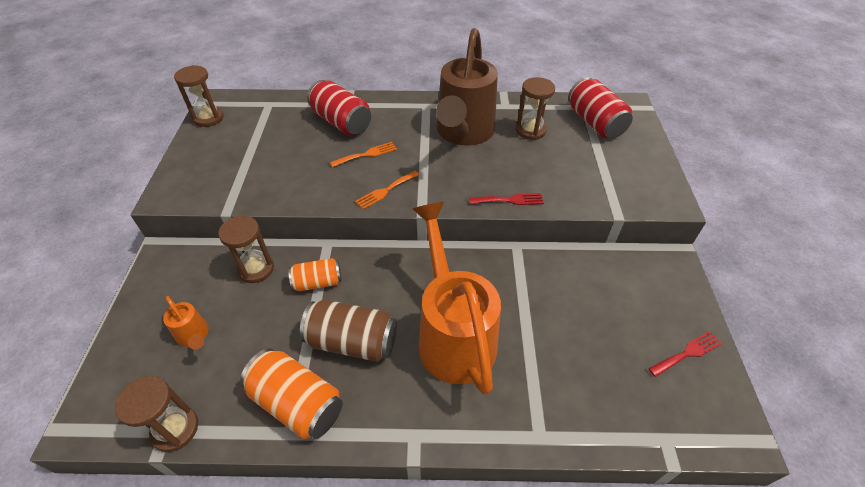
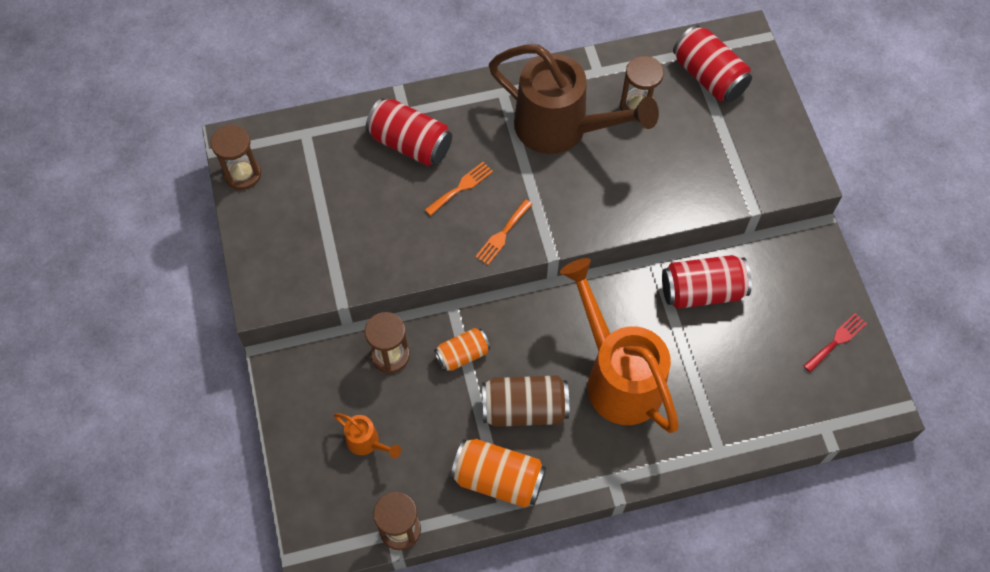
camera: 15 degrees left, 15 degrees up
brown watering can [436,28,498,146] -> brown watering can turned 60 degrees counterclockwise [489,45,659,154]
red fork [469,193,544,205] -> none
none -> red can [662,255,752,309]

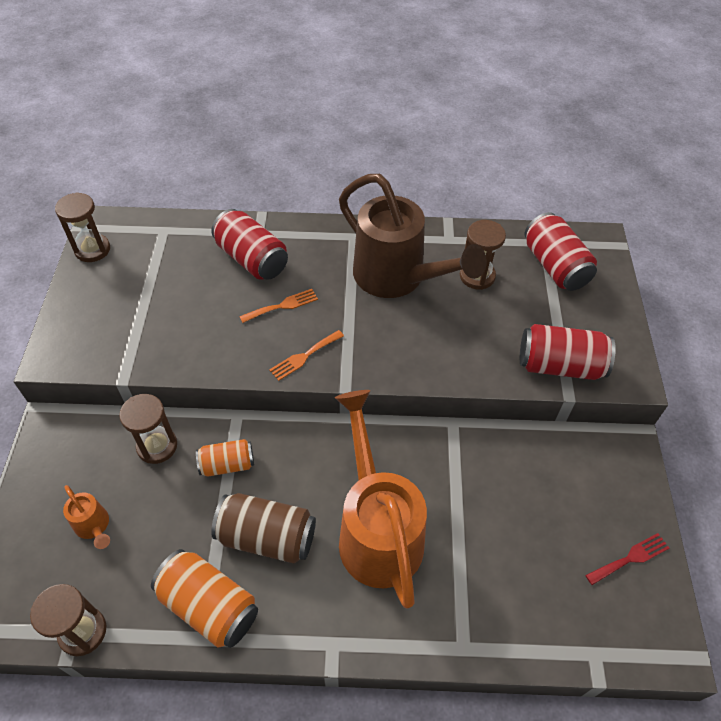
camera: 15 degrees right, 10 degrees down
red can [662,255,752,309] -> red can moved to [520,324,616,380]

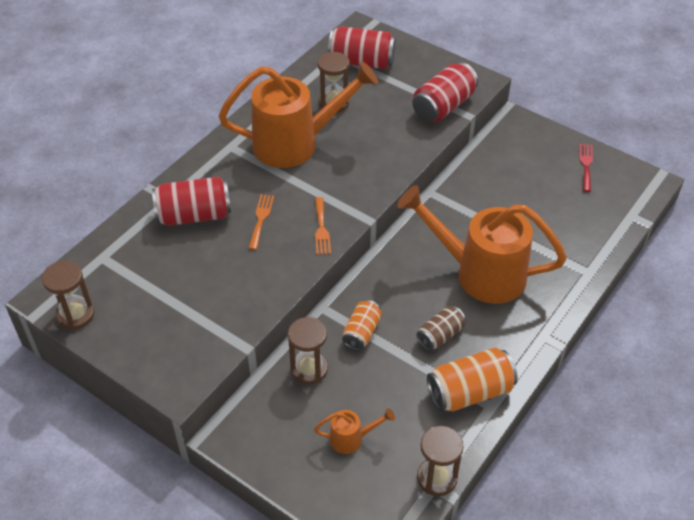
camera: 55 degrees left, 5 degrees down
brown can [211,493,316,564] -> brown can [416,306,466,351], size x0.62
brown watering can [339,174,487,298] -> orange watering can [219,61,378,168]

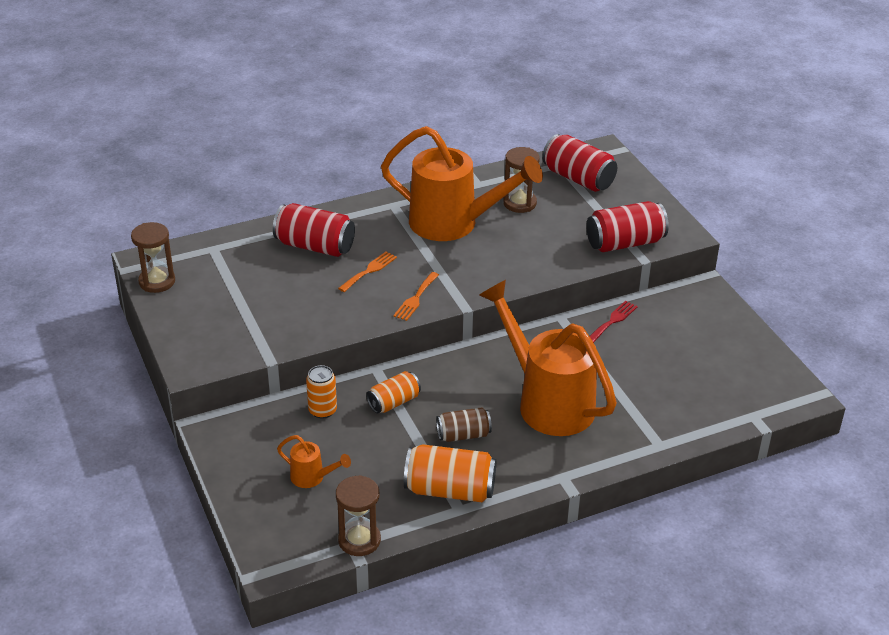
camera: 30 degrees right, 10 degrees down
brown hourglass [288,317,328,385] -> orange can [306,365,337,419]
red fork [579,144,593,192] -> red fork moved to [589,301,638,343]

